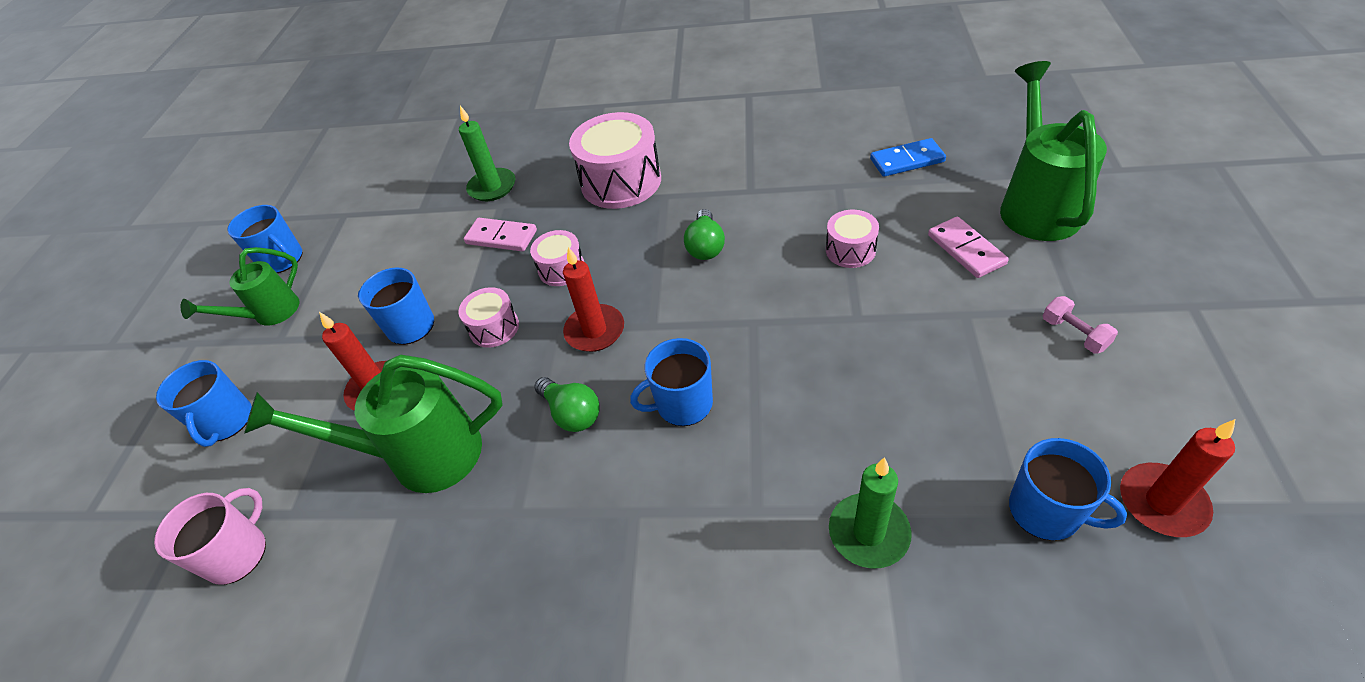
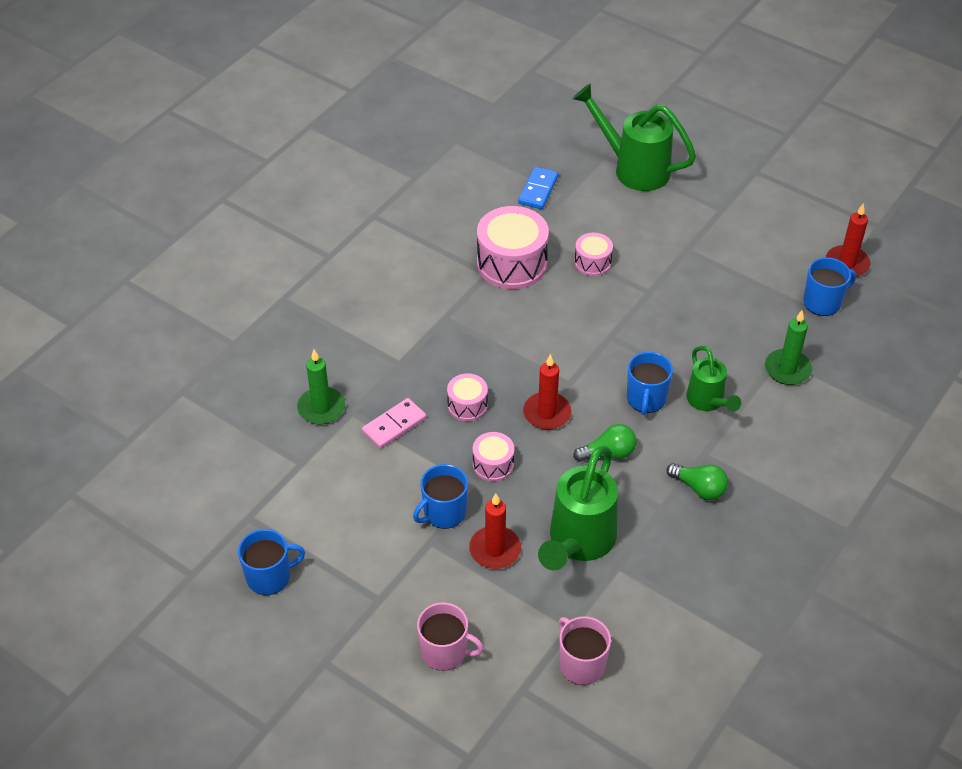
camera: 65 degrees left, 0 degrees up
blue mug [156,360,252,447] -> pink mug [417,603,484,671]
green watering can [181,247,299,326] -> green watering can moved to [686,346,741,412]
pink drum [569,112,661,209] -> pink drum moved to [477,206,549,289]
green light bulb [684,209,725,260] -> green light bulb moved to [666,463,728,500]
pink domino [928,217,1009,278] -> none
pink dumbbell [1043,296,1118,353] -> none

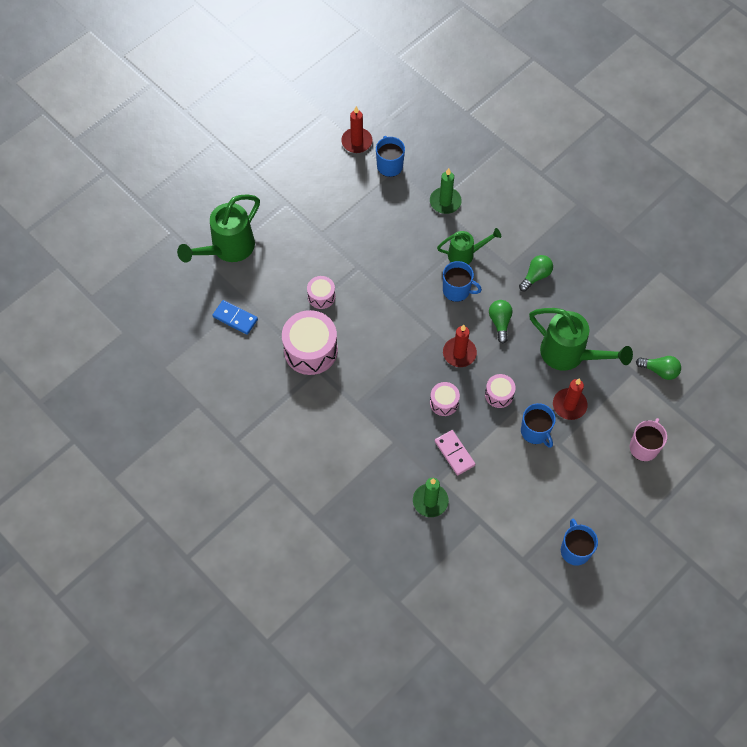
camera: 80 degrees left, 15 degrees up
pink mug [558,616,611,685] -> green light bulb [636,356,681,380]

